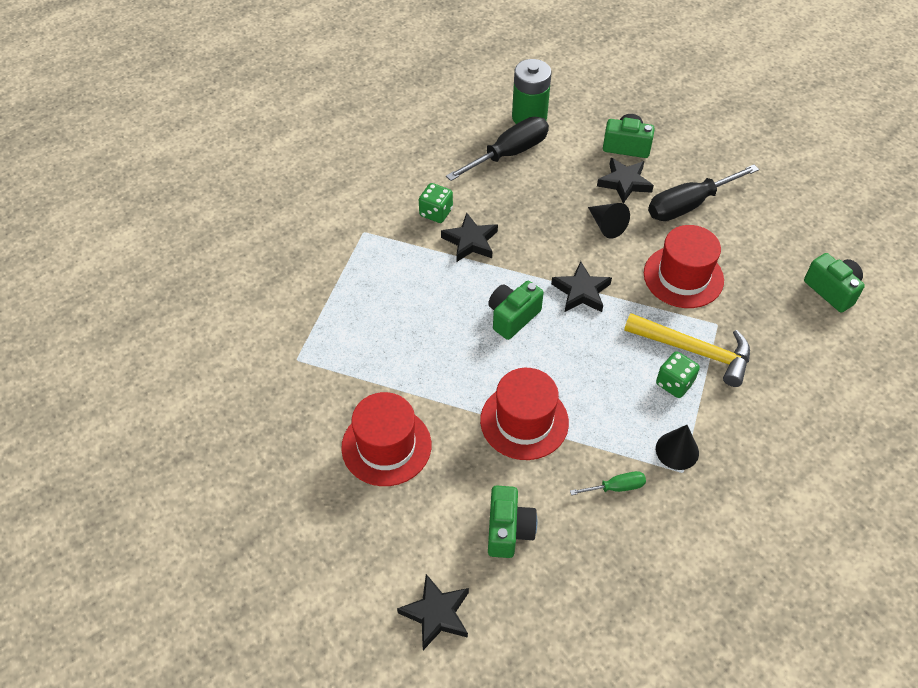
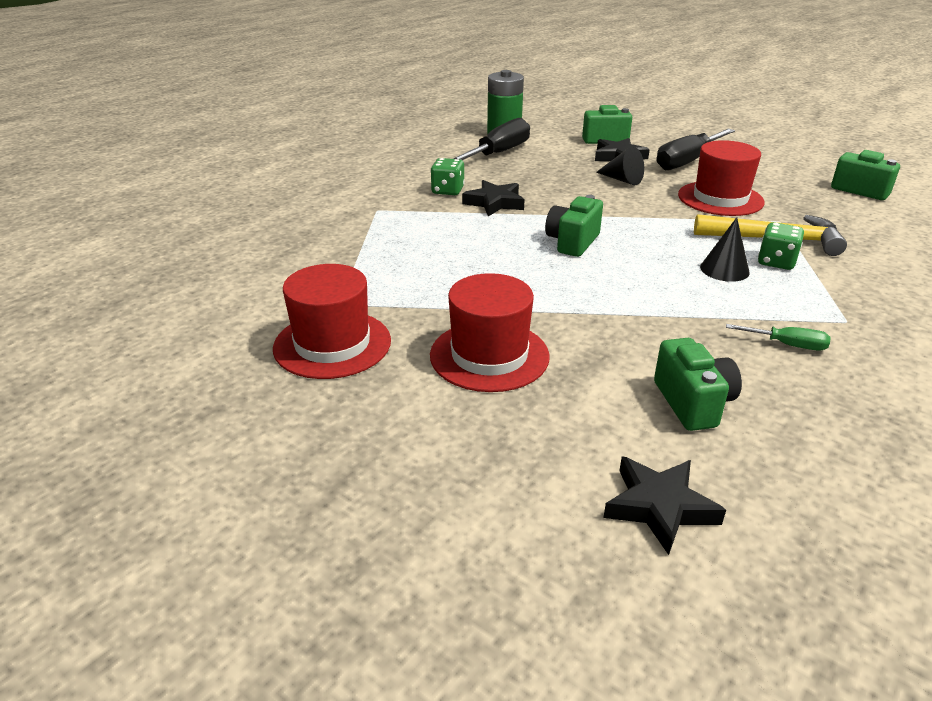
camera: 15 degrees left, 20 degrees down
red hat [480,368,569,460] -> red hat moved to [273,264,391,379]
black star [551,261,612,312] -> none
green screwdriver [570,471,646,495] -> green screwdriver turned 45 degrees clockwise [726,324,831,351]
black cone [656,425,699,470] -> black cone moved to [700,217,750,282]

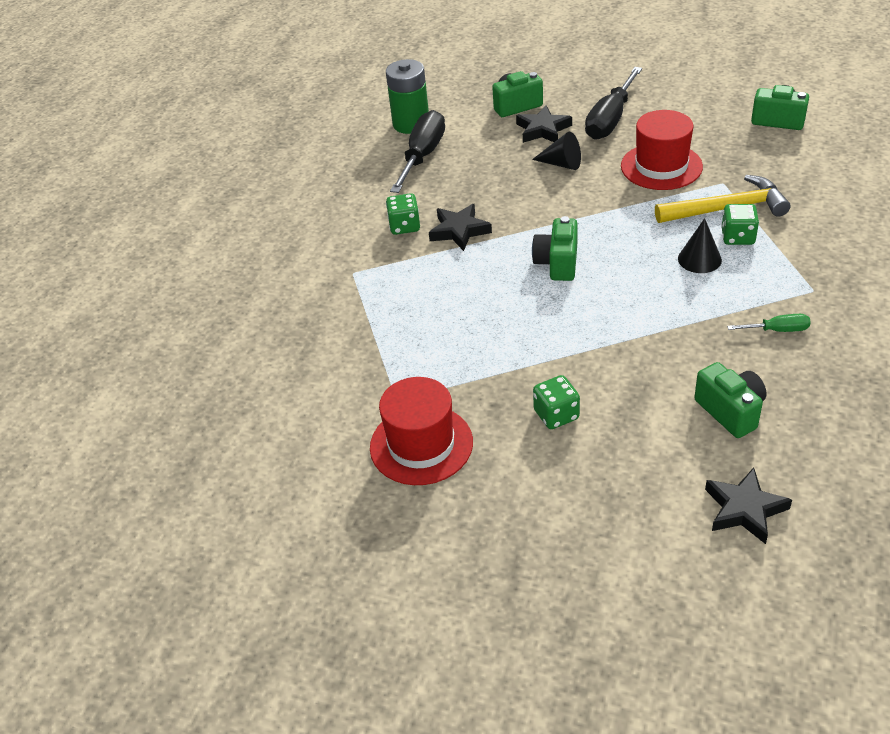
camera: 15 degrees left, 10 degrees up
red hat [430,273,550,392] -> green dice [533,375,580,429]

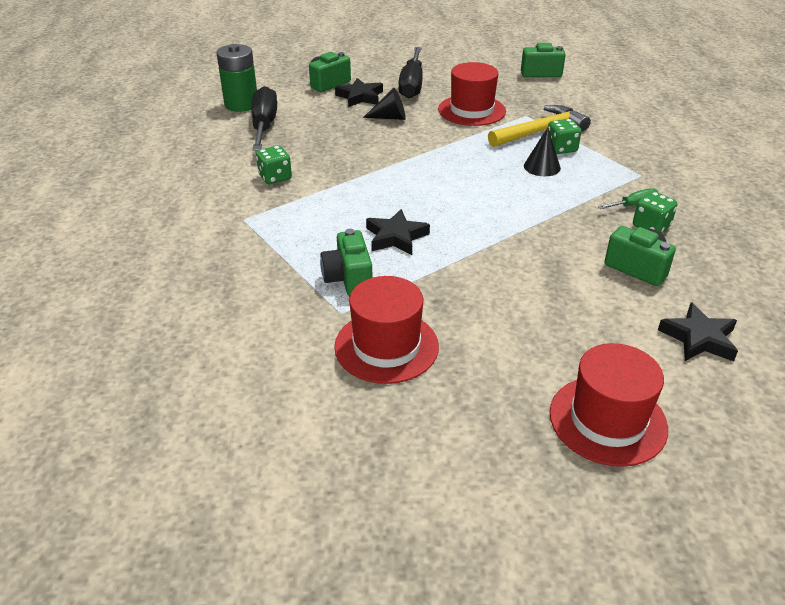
camera: 25 degrees left, 5 degrees down
black star [429,204,492,251] -> black star moved to [366,209,430,255]
green camera [532,216,578,281] -> green camera moved to [320,229,372,296]
green dice [533,375,580,429] -> green dice moved to [633,191,678,233]
none -> red hat [550,343,668,467]

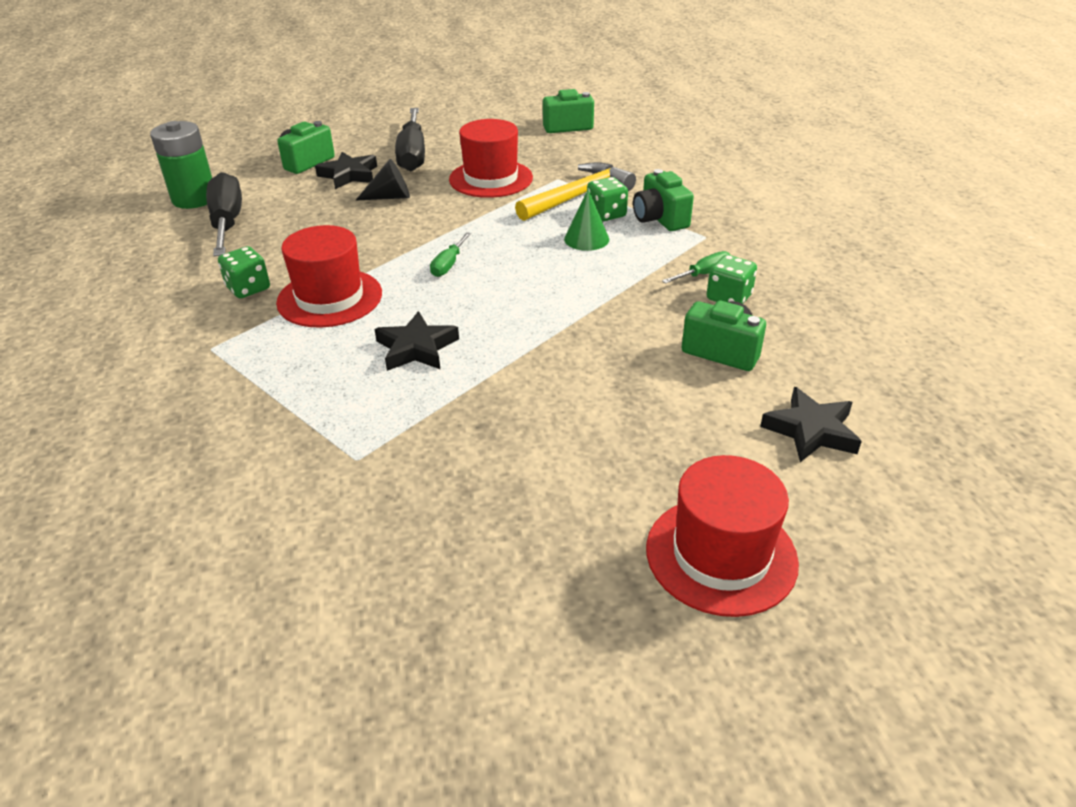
camera: 10 degrees left, 0 degrees up
green camera [320,229,372,296] -> green camera moved to [633,169,694,231]
red hat [334,276,439,384] -> red hat moved to [276,225,382,328]
black cone [524,127,561,176] -> green cone [564,189,609,251]
none -> green screwdriver [430,232,471,277]

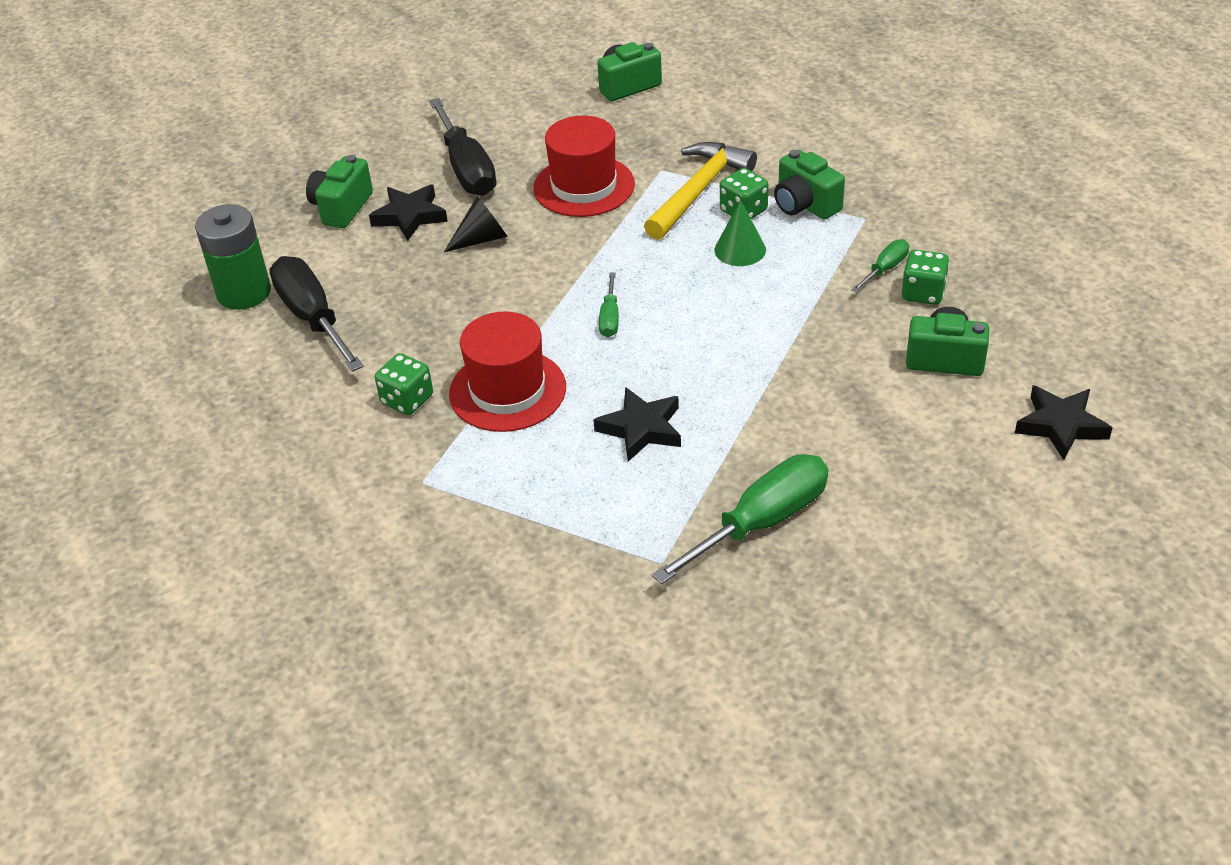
camera: 15 degrees left, 5 degrees up
red hat [646,455,799,617] -> none
none -> green screwdriver [652,454,828,584]

